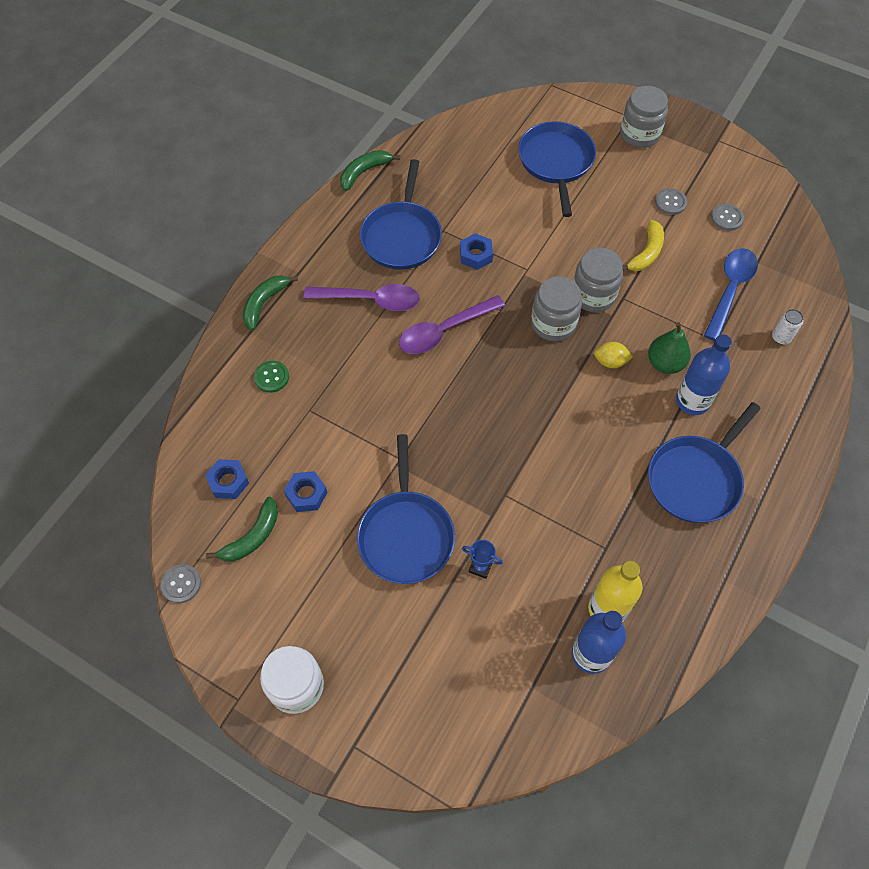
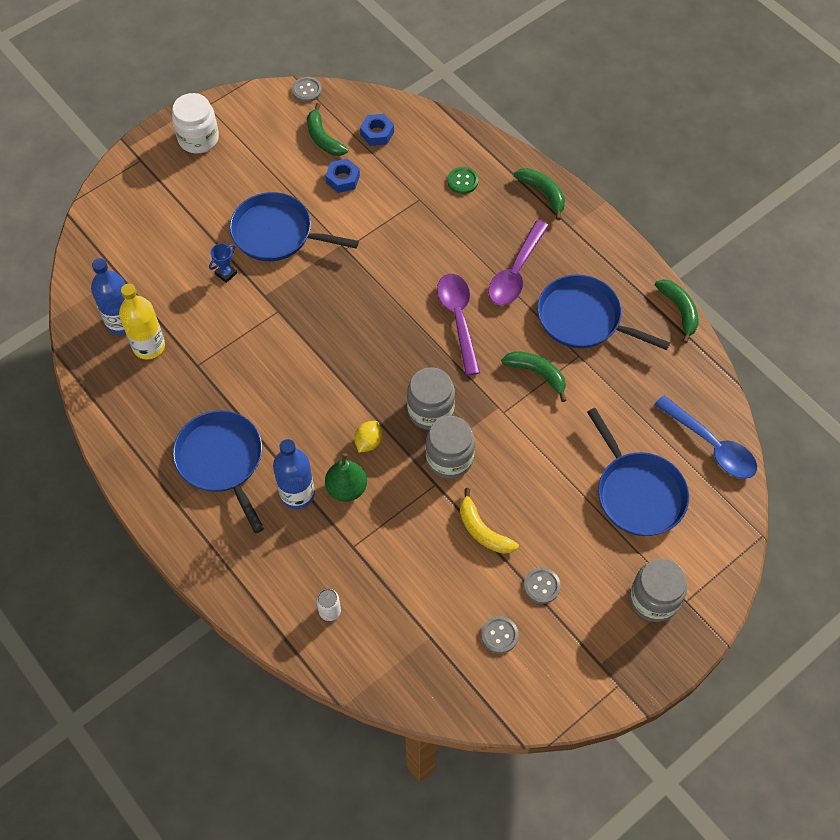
camera: 110 degrees right, 0 degrees up
blue nut [460,233,493,270] -> green banana [501,351,566,402]
blue pan [518,121,596,217] -> blue pan turned 45 degrees clockwise [587,408,689,536]
blue spoon [704,248,758,341] -> blue spoon moved to [655,395,757,479]

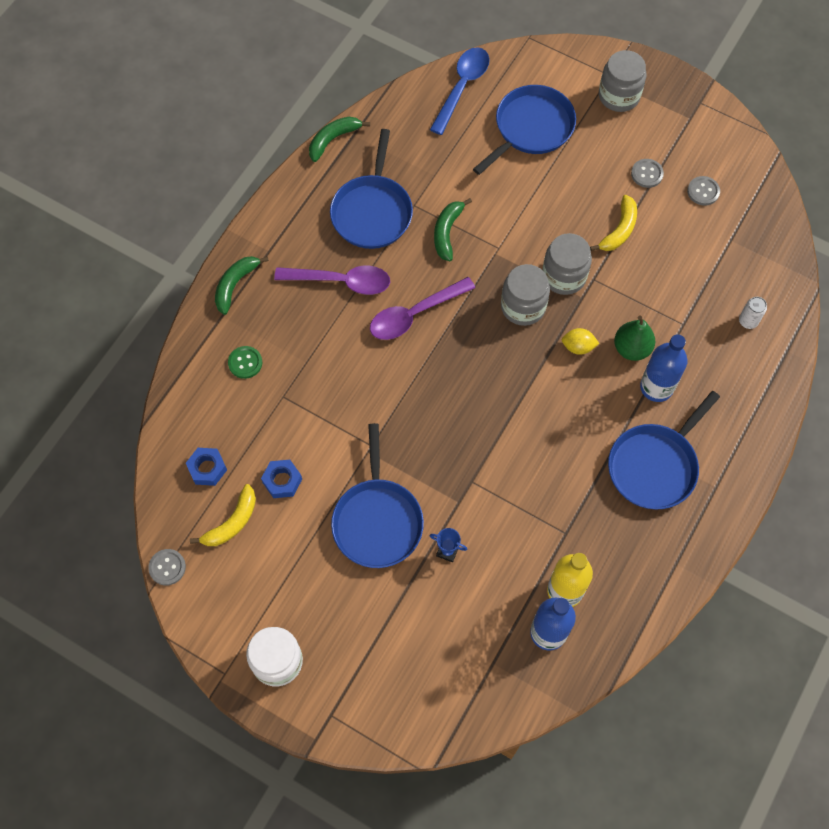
camera: 110 degrees left, 5 degrees up
green banana [307,103,348,156] -> yellow banana [190,484,256,546]

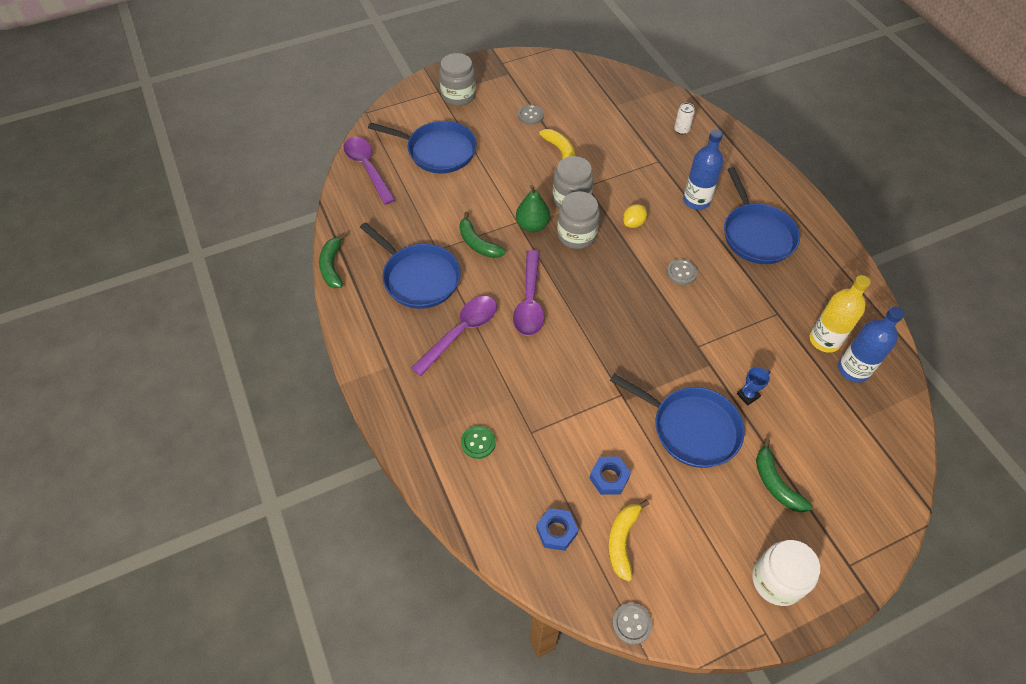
camera: 55 degrees left, 10 degrees down
yellow banana [190,484,256,546] -> yellow banana turned 150 degrees counterclockwise [608,500,649,581]
green banana [215,256,269,315] -> green banana moved to [756,438,813,512]
blue spoon [430,47,489,135] -> purple spoon [343,137,396,205]
blue pan [473,85,576,175] -> blue pan turned 120 degrees clockwise [368,121,477,174]
green pear [614,315,655,361] -> green pear moved to [516,185,550,232]
grey button [687,176,720,206] -> grey button moved to [667,259,698,285]

